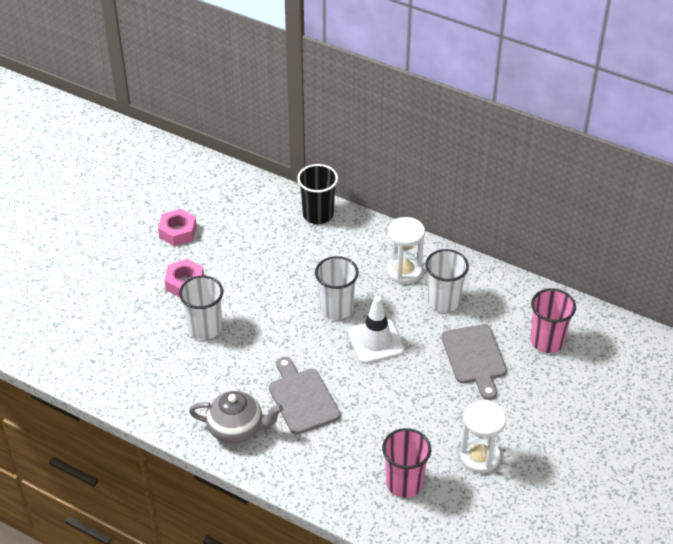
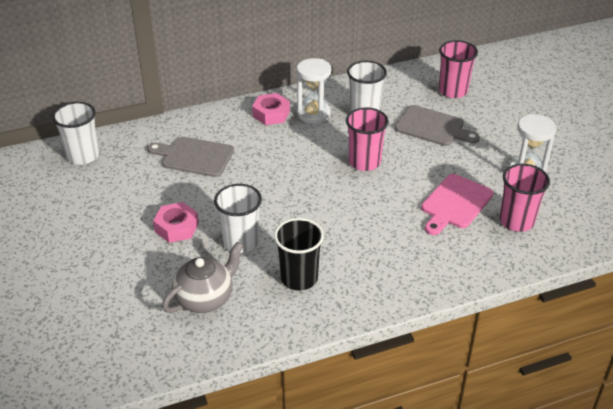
camera: 50 degrees left, 5 degrees down
pink nut [158,209,197,246] -> pink nut moved to [252,93,290,125]
grey teapot [189,391,283,444] -> grey teapot moved to [162,242,243,313]
grey cutting board [269,357,340,435] -> grey cutting board moved to [147,137,234,177]
black cup [297,164,338,224] -> black cup moved to [274,218,324,291]
white cup [315,256,359,320] -> white cup moved to [52,102,99,165]
white traffic cone [348,296,405,364] -> pink cup [346,108,389,171]
none -> pink cutting board [421,174,493,235]

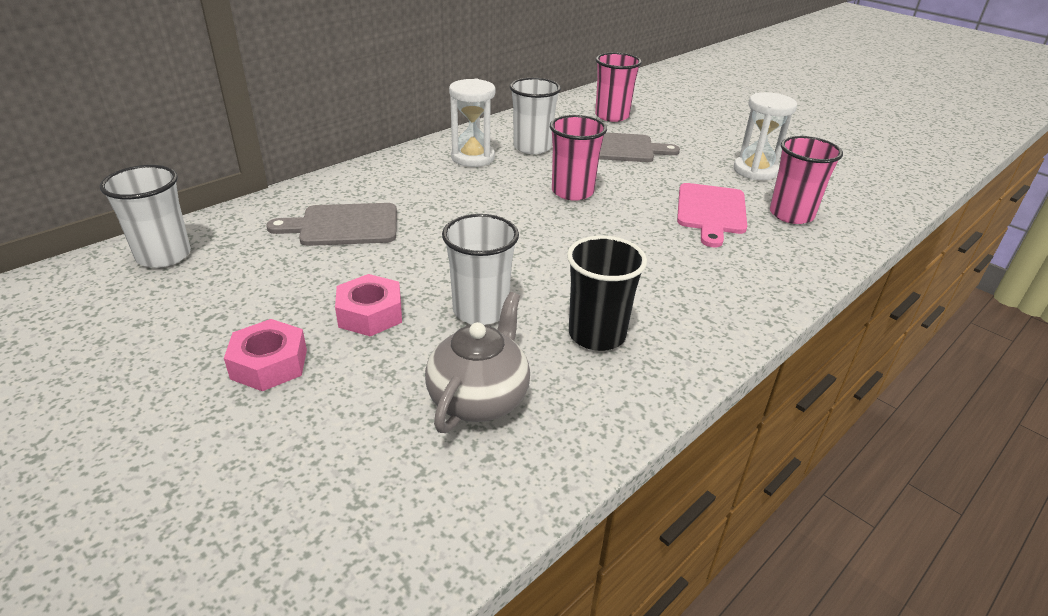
camera: 25 degrees left, 5 degrees down
pink nut [252,93,290,125] -> pink nut moved to [224,319,307,391]

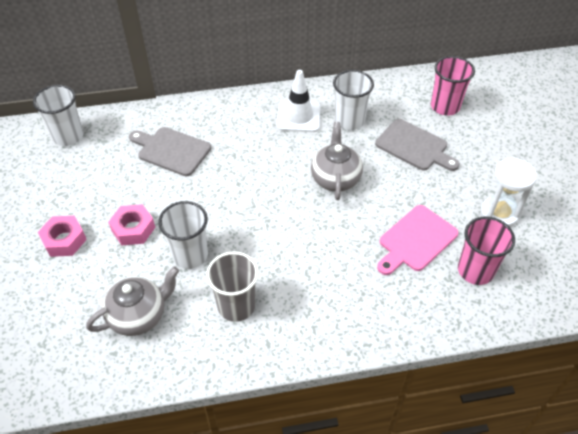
camera: 35 degrees right, 15 degrees up
white hourglass [449,79,495,167] -> white traffic cone [277,70,321,132]
pink cup [550,115,607,201] -> grey teapot [311,122,363,200]
black cup [567,236,647,351] -> grey cup [206,251,258,322]

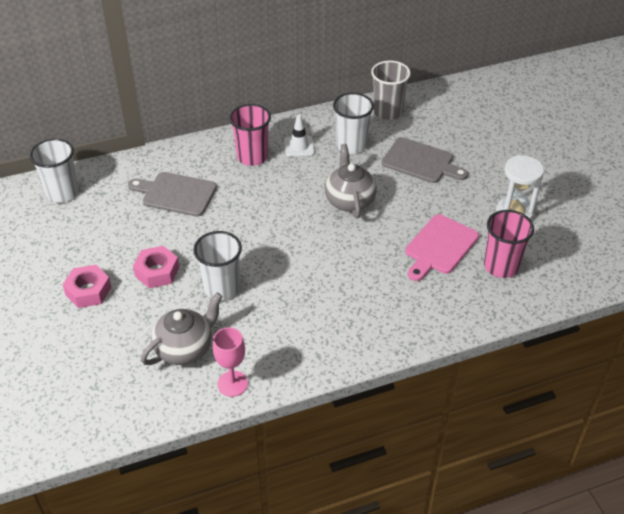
camera: 10 degrees left, 5 degrees down
grey cup [206,251,258,322] -> grey cup moved to [371,60,411,120]
white traffic cone [277,70,321,132] -> white traffic cone [284,115,315,157], size x0.66
pink cup [431,56,475,116] -> pink cup moved to [229,104,271,166]
none -> pink goblet [213,327,248,397]

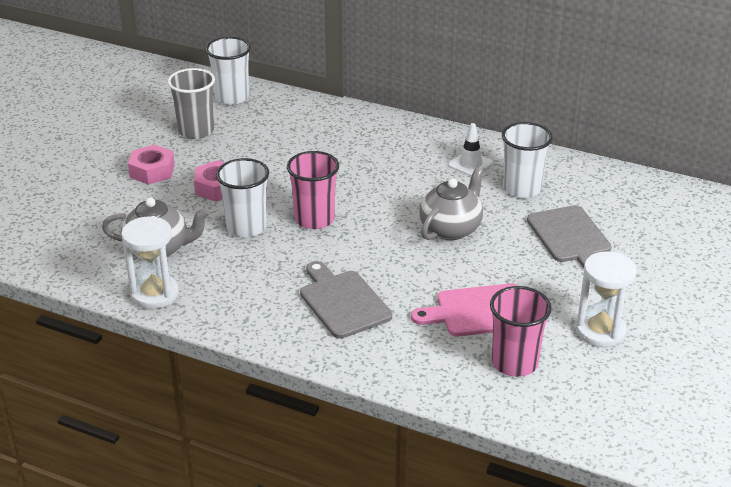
camera: 45 degrees right, 10 degrees down
grey cutting board [128,172,217,217] -> grey cutting board moved to [300,261,392,339]
pink goblet [213,327,248,397] -> white hourglass [121,216,179,309]
pink cup [229,104,271,166] -> pink cup moved to [287,151,339,229]
grey cup [371,60,411,120] -> grey cup moved to [168,68,215,139]

